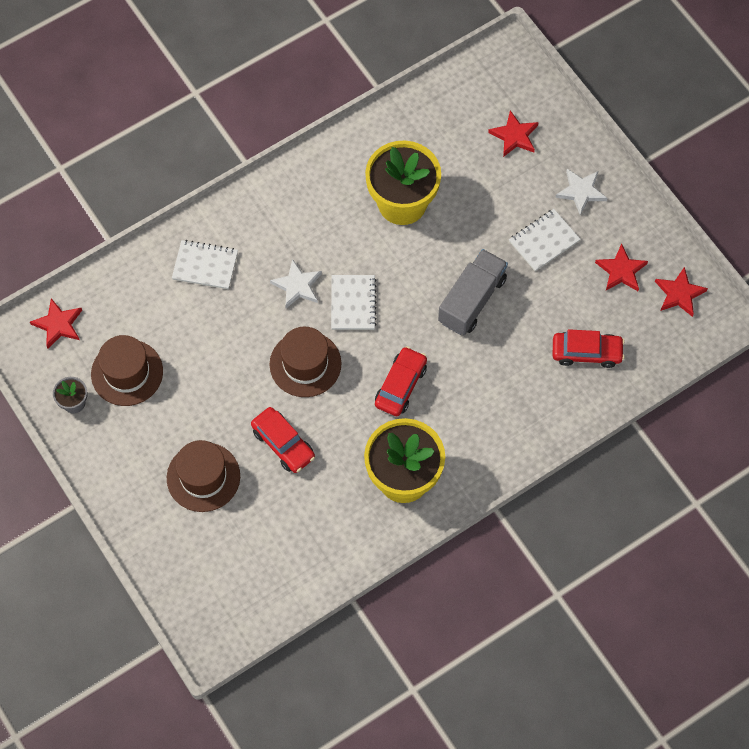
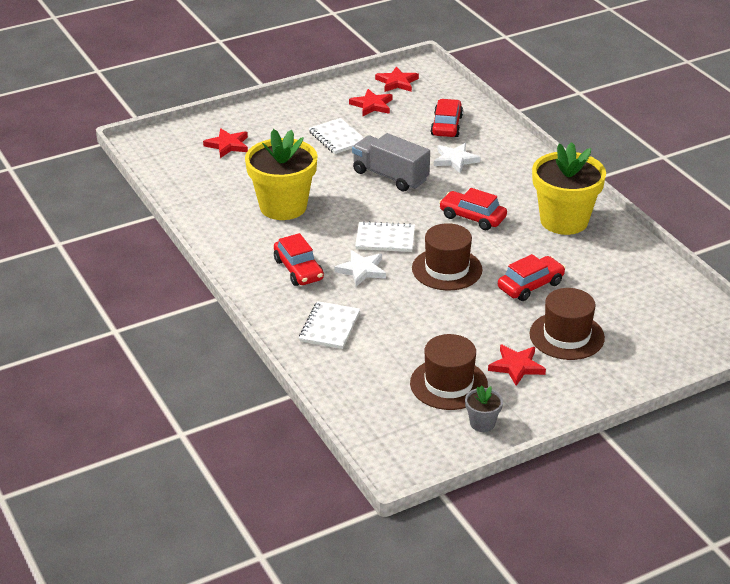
camera: 85 degrees left, 30 degrees down
red star [30,298,82,349] -> red star moved to [488,344,546,386]
white star [555,169,607,216] -> white star moved to [434,143,481,173]
none -> red car [274,233,324,286]

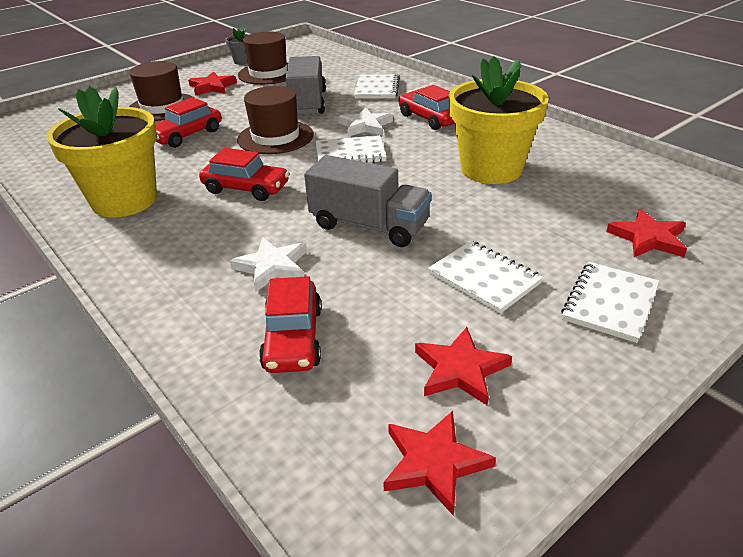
camera: 170 degrees right, 0 degrees up
none -> grey truck [285,56,326,115]
none -> white notebook [561,262,660,343]

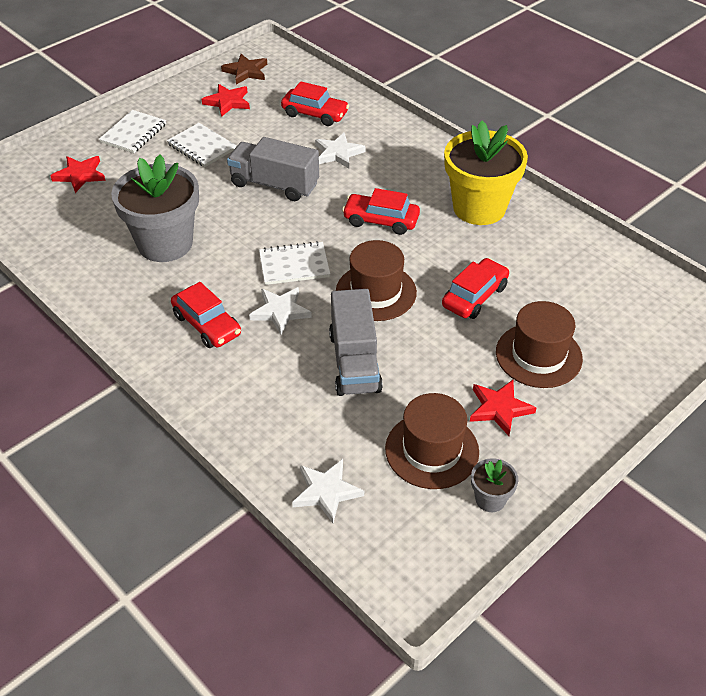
camera: 175 degrees right, 10 degrees up
red car [259,276,322,373] -> red car turned 120 degrees clockwise [281,81,349,126]
white notebook [354,74,400,99] -> none
red star [383,411,496,516] -> brown star [221,54,267,85]
yellow flower pot [449,56,549,184] -> grey flower pot [111,155,199,262]
none -> white star [292,459,364,523]

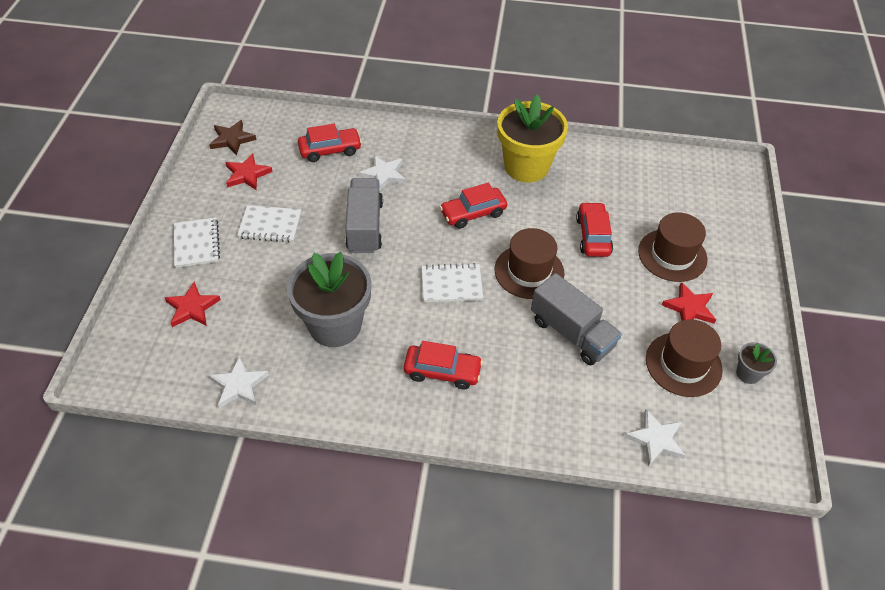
camera: 40 degrees left, 5 degrees up
grey truck [227,137,319,201] -> grey truck turned 105 degrees clockwise [345,178,383,253]
white star [249,287,312,335] -> white star moved to [209,356,269,408]
white notebook [259,241,330,285] -> white notebook turned 45 degrees clockwise [422,263,483,302]

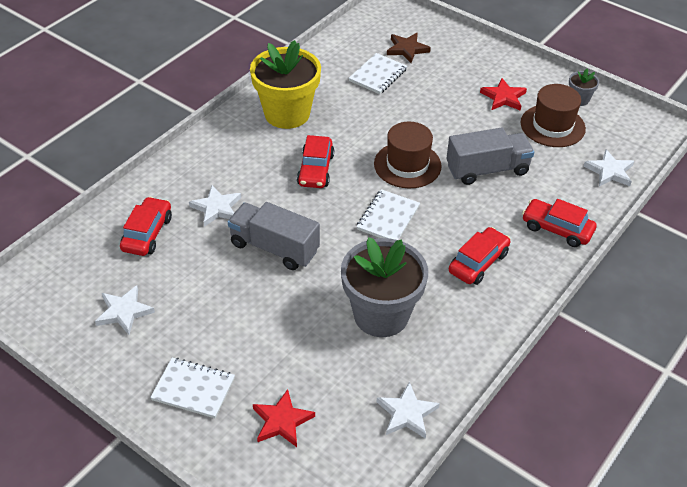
camera: 60 degrees left, 5 degrees down
brown star [209,120,256,155] -> brown star moved to [387,33,431,63]
red star [225,153,273,190] -> white star [95,285,155,335]
white notebook [237,205,301,243] -> white notebook moved to [349,53,407,94]
red car [576,202,613,257] -> red car moved to [522,199,597,247]
brown hat [638,212,708,282] -> none

